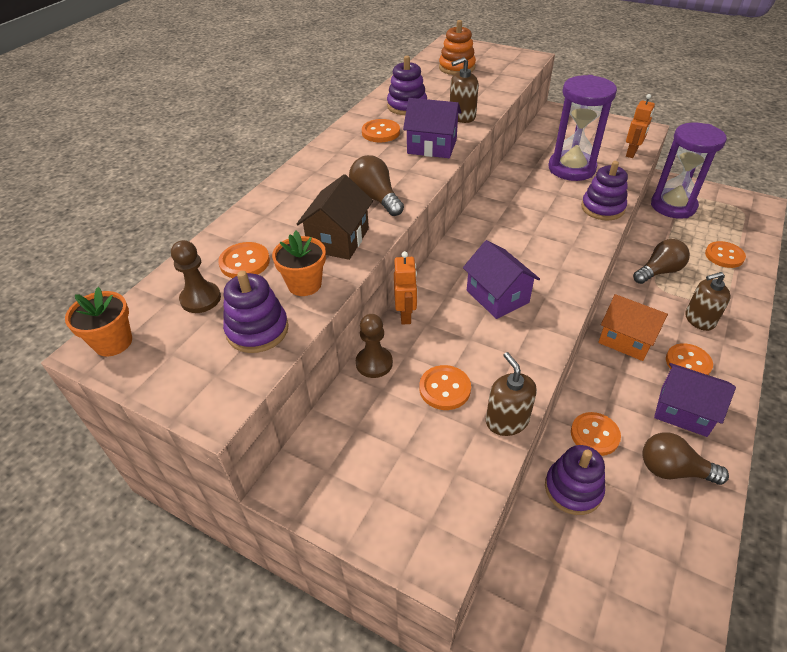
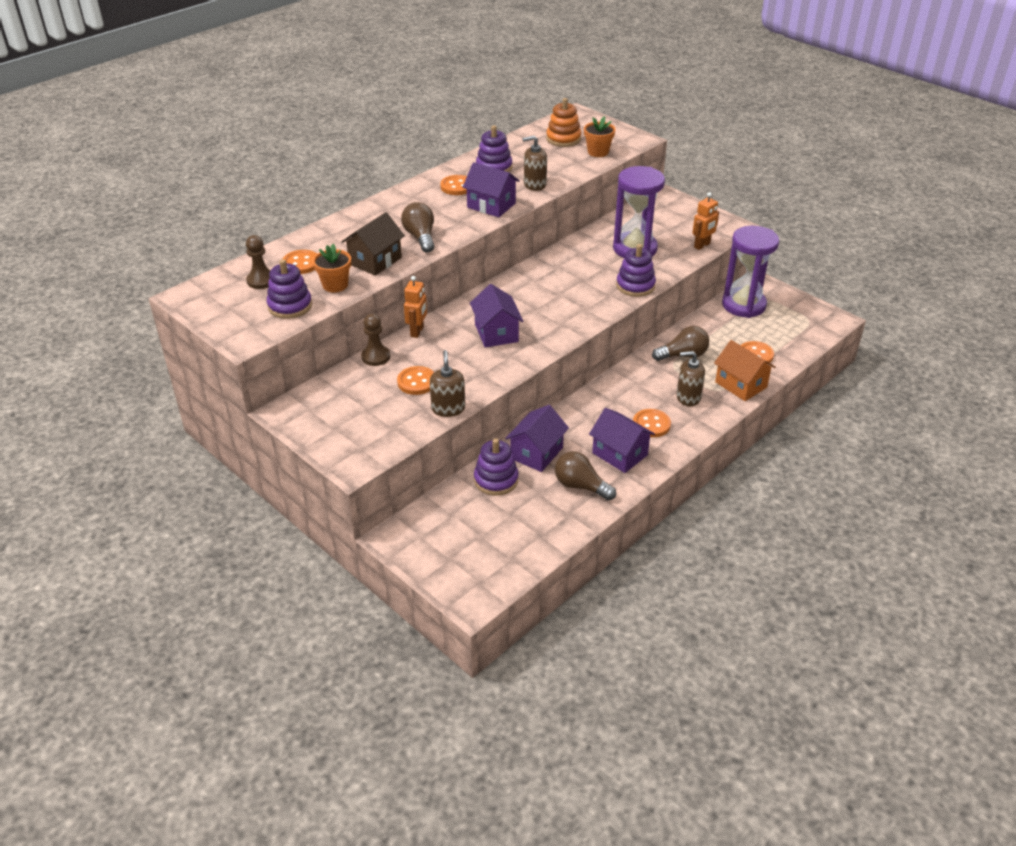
camera: 15 degrees right, 5 degrees down
orange flower pot [65,287,132,357] -> orange flower pot moved to [584,116,615,157]
orange button [571,412,621,456] -> purple house [505,405,569,472]
orange house [598,294,668,361] -> orange house moved to [714,340,776,401]

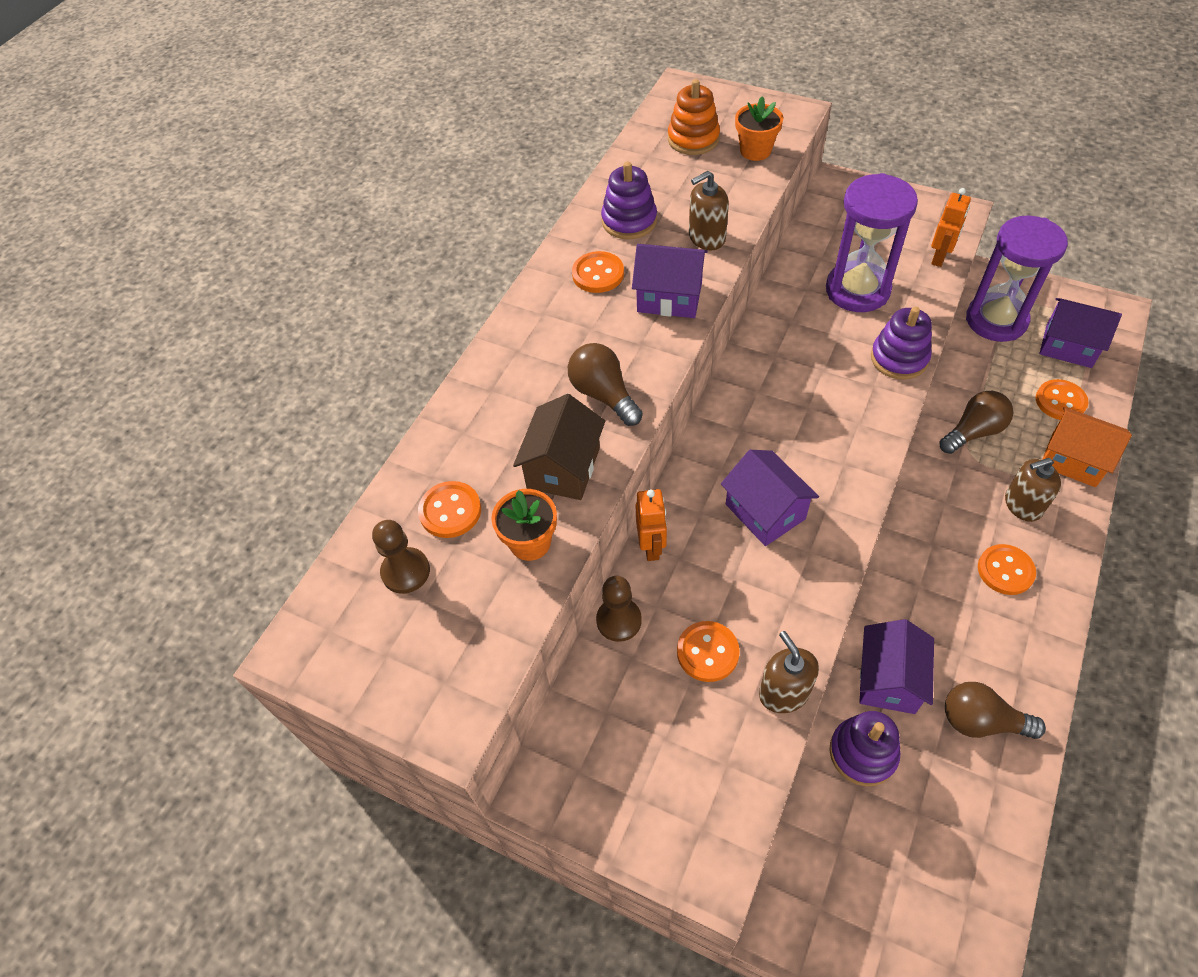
camera: 15 degrees left, 15 degrees up
purple stacking toy [267,259,312,319] -> none
purple house [589,408,655,473] -> purple house moved to [1039,298,1122,368]

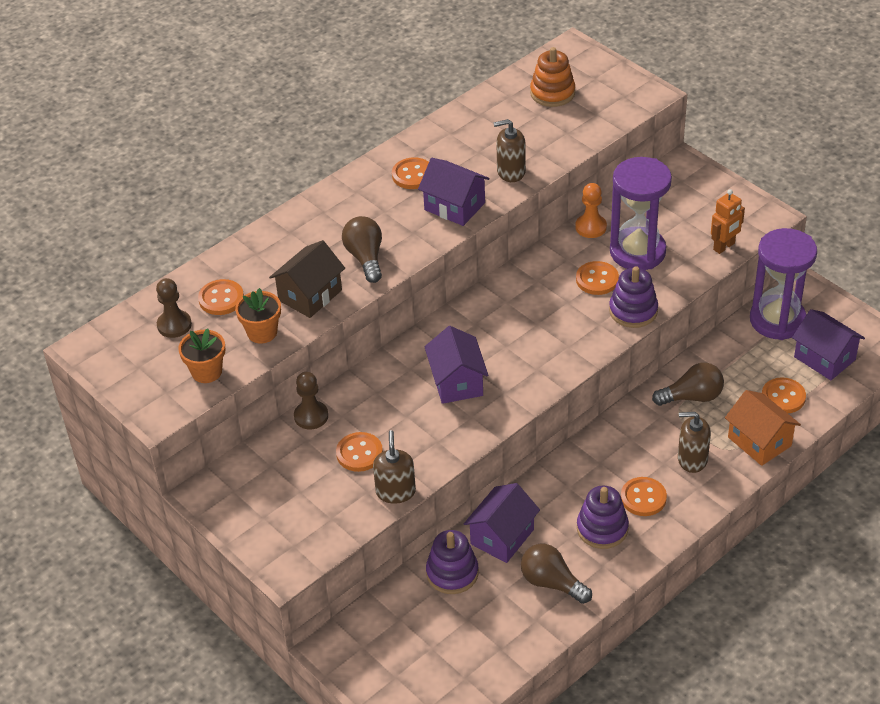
camera: 20 degrees right, 10 degrees down
purple stacking toy [601,162,657,239] -> purple stacking toy moved to [577,486,629,549]
orange robot [635,489,667,561] -> none
orange flower pot [735,96,783,161] -> orange flower pot moved to [178,328,225,383]
none -> orange pawn [575,183,607,238]
none -> orange button [576,261,619,295]

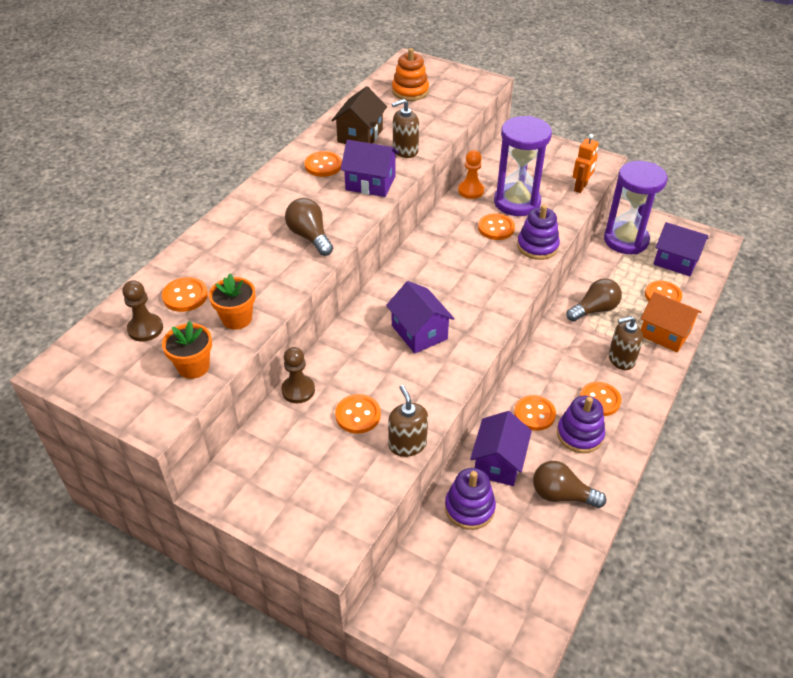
camera: 20 degrees left, 0 degrees up
brown house [269,240,345,318] -> brown house moved to [331,86,387,144]
none -> orange button [514,395,556,431]

